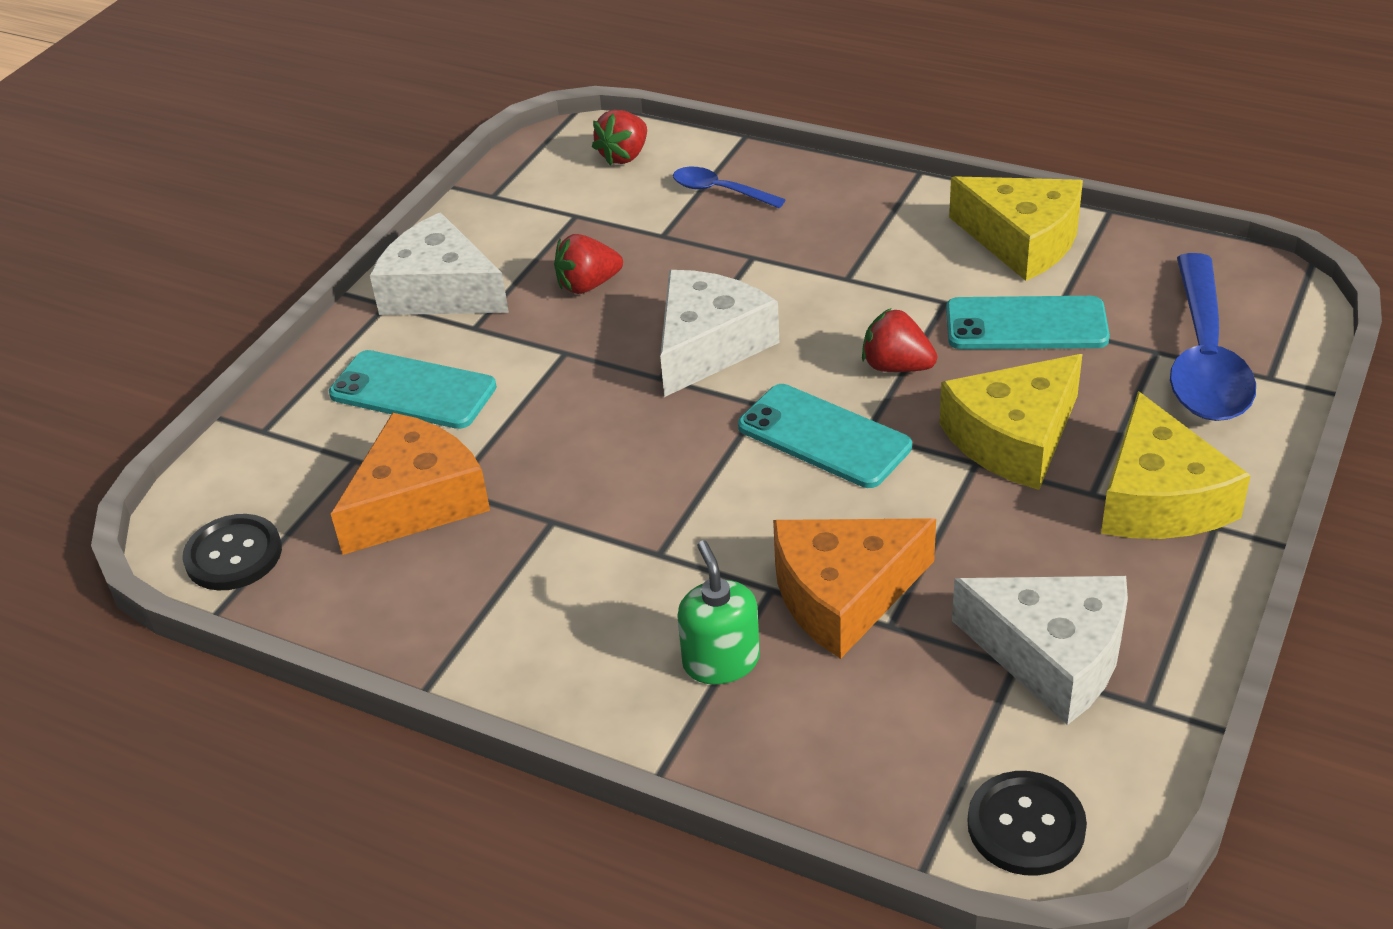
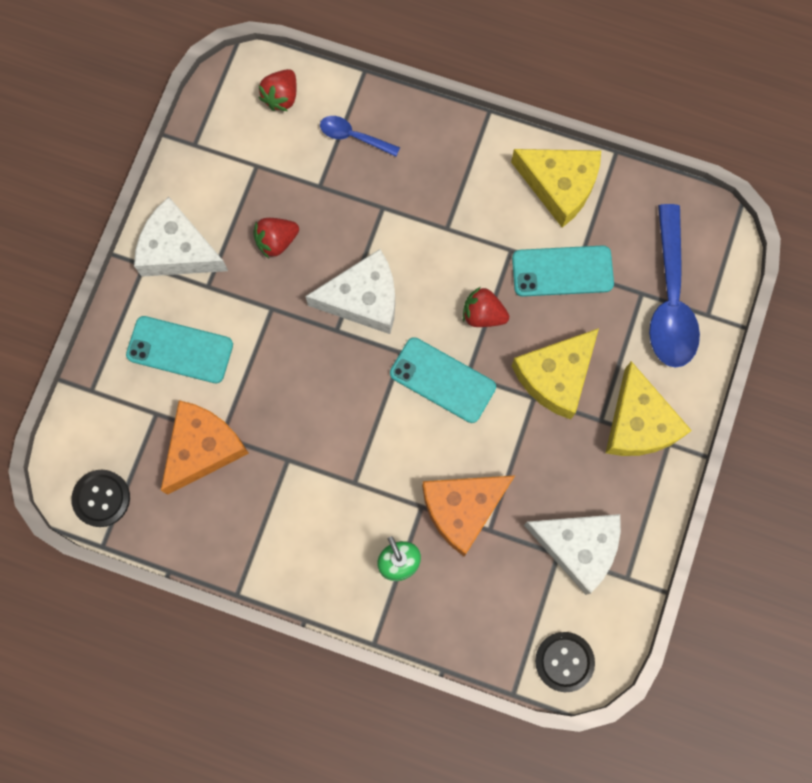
camera: 10 degrees left, 35 degrees up
white cheese [660,270,779,397] -> white cheese turned 60 degrees clockwise [305,249,395,334]

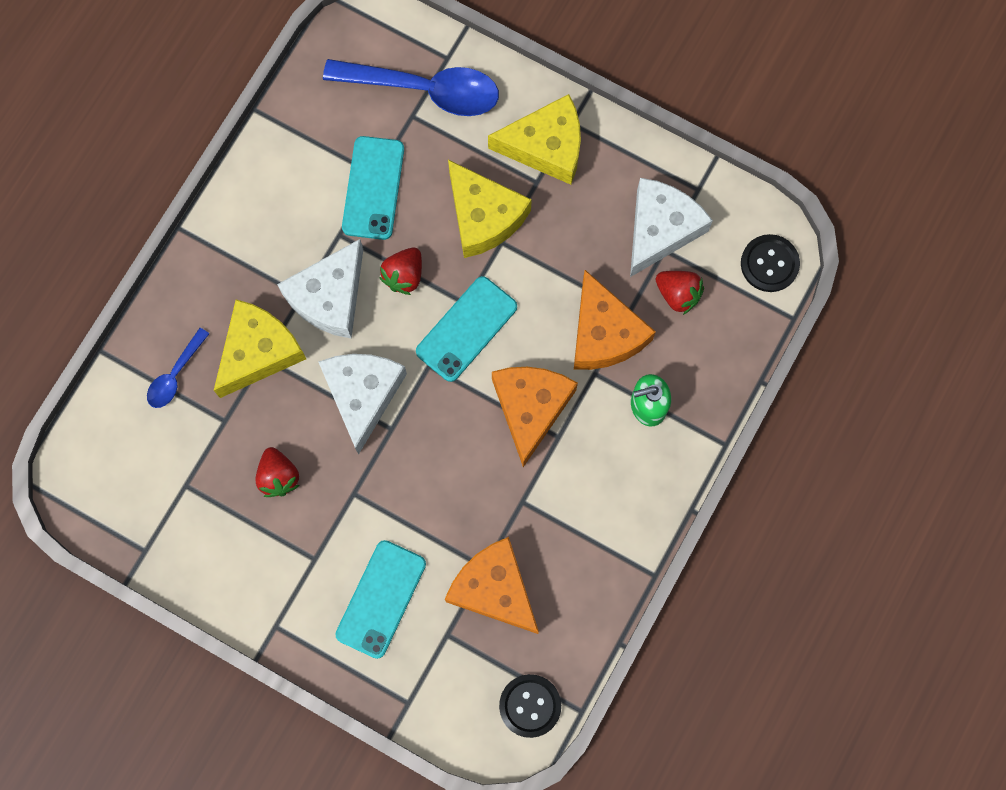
camera: 80 degrees left, 0 degrees up
white cheese [134,197,228,277] -> white cheese moved to [277,239,363,338]
red strawberry [259,69,297,111] -> red strawberry moved to [656,271,704,315]
yellow cheese [511,149,601,228] -> yellow cheese moved to [214,299,306,398]
none -> orange cheese [492,367,578,467]

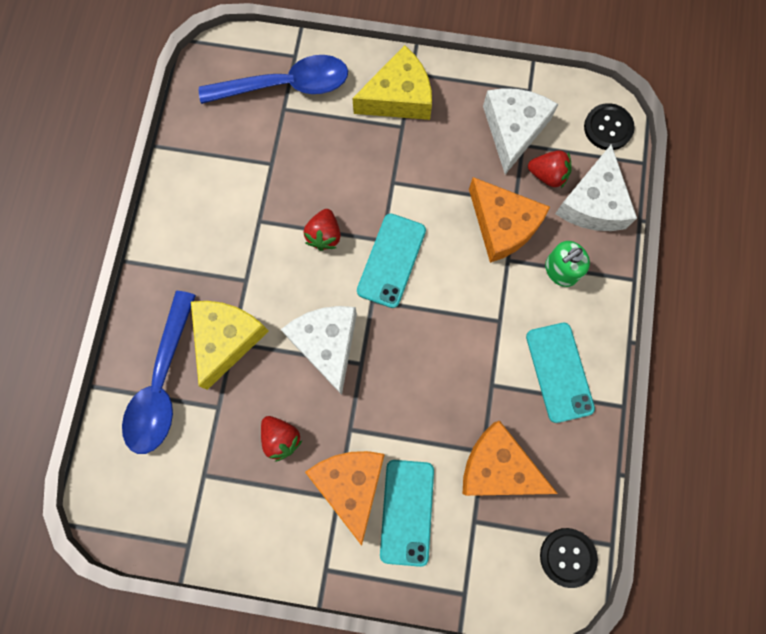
camera: 20 degrees left, 0 degrees up
blue spoon [147,328,210,408] -> blue spoon [122,291,196,454], size x1.99
white cheese [277,239,363,338] -> white cheese moved to [555,144,637,231]
turquoise phone [342,136,404,240] -> turquoise phone moved to [526,323,595,423]
yellow cheese [448,160,532,258] -> none
orange cheese [492,367,578,467] -> orange cheese moved to [305,451,385,546]

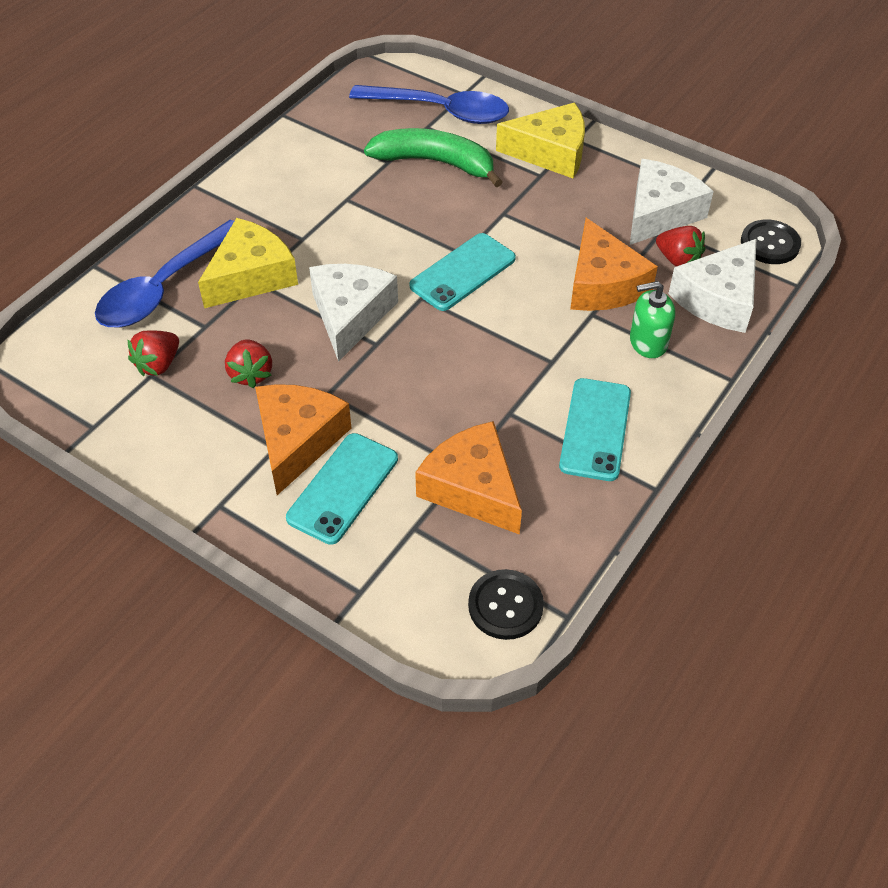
camera: 25 degrees right, 25 degrees down
red strawberry [304,209,341,251] -> red strawberry moved to [127,331,179,376]
none -> green banana [364,128,502,187]

